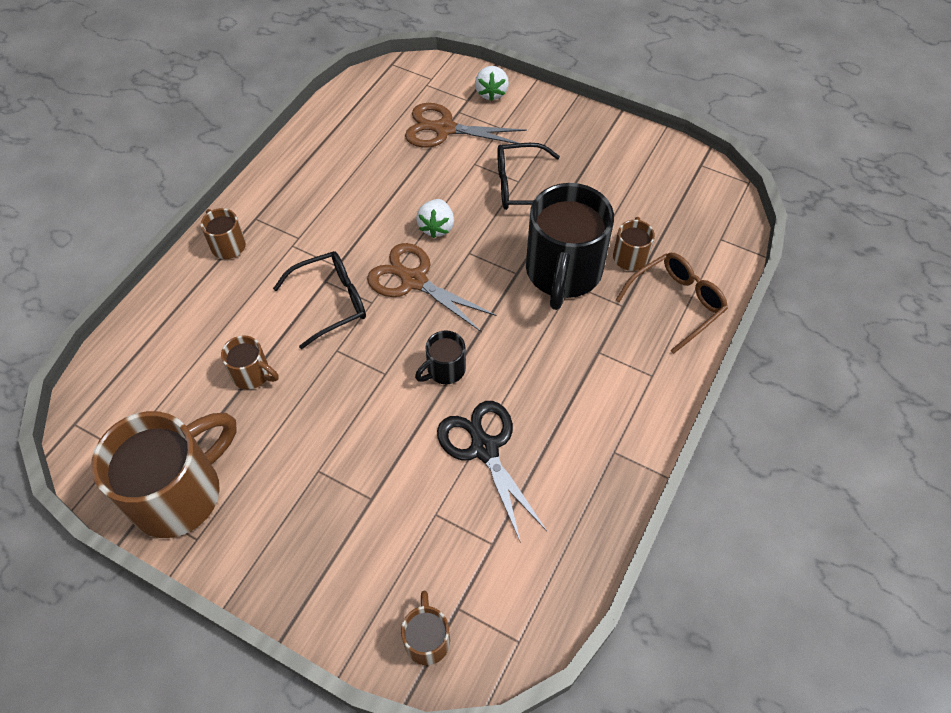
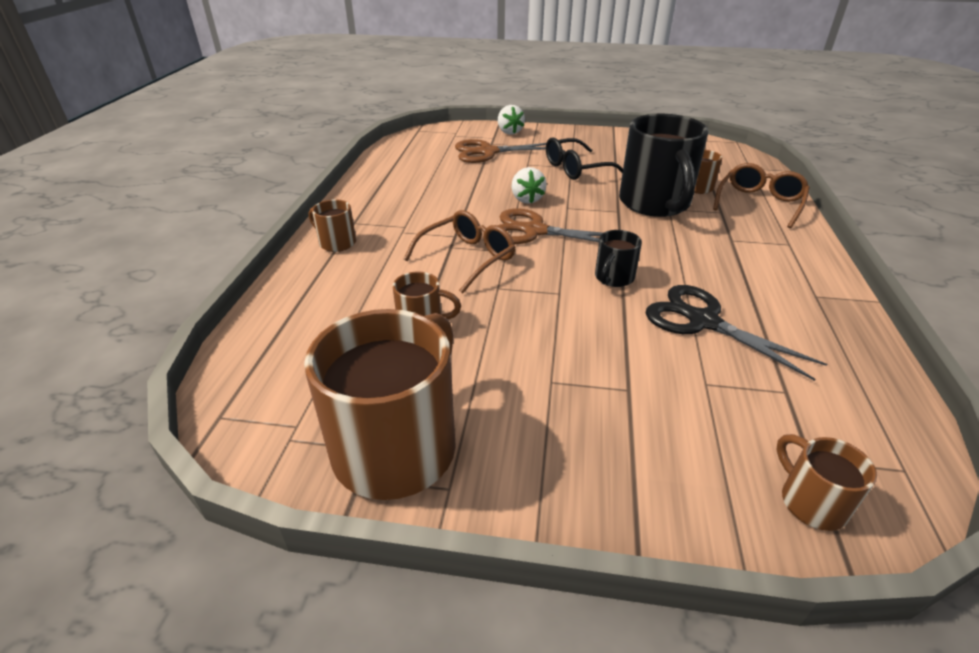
camera: 20 degrees left, 20 degrees down
black glasses [273,251,366,349] -> brown glasses [404,210,515,294]

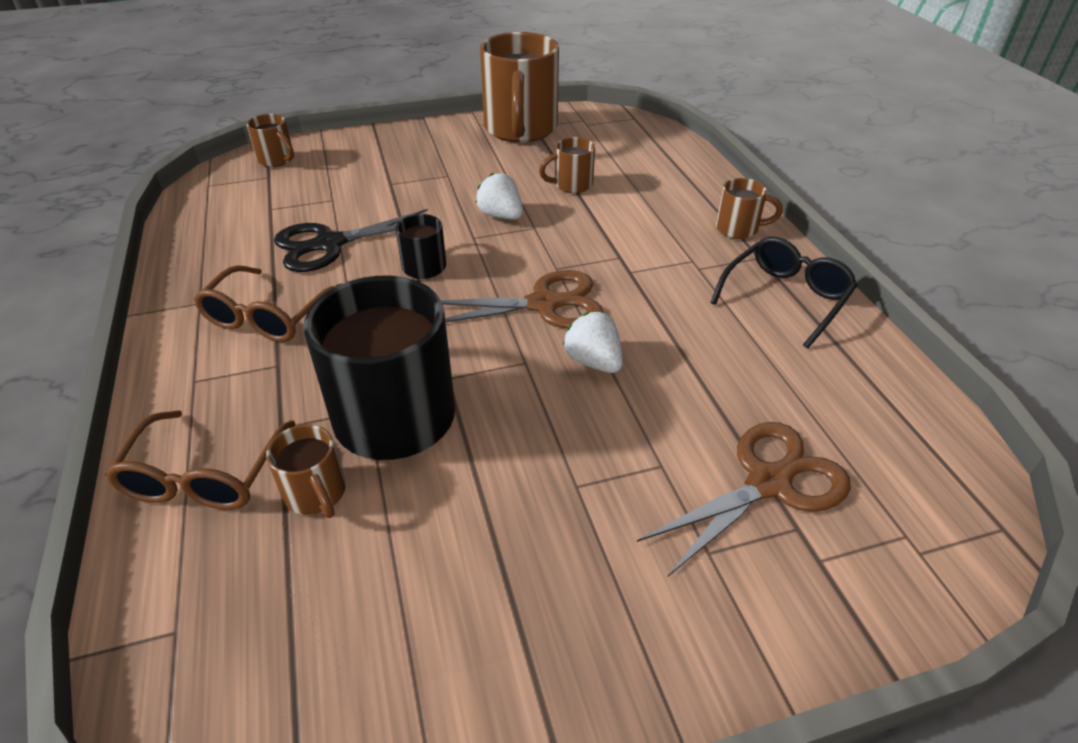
camera: 155 degrees right, 5 degrees up
brown glasses [404,210,515,294] -> brown glasses moved to [194,265,335,342]
white strawberry [498,105,525,135] -> white strawberry moved to [476,173,523,220]
black glasses [546,137,623,180] -> black glasses moved to [710,237,858,348]
black scissors [646,285,827,381] -> black scissors turned 135 degrees clockwise [274,209,428,272]

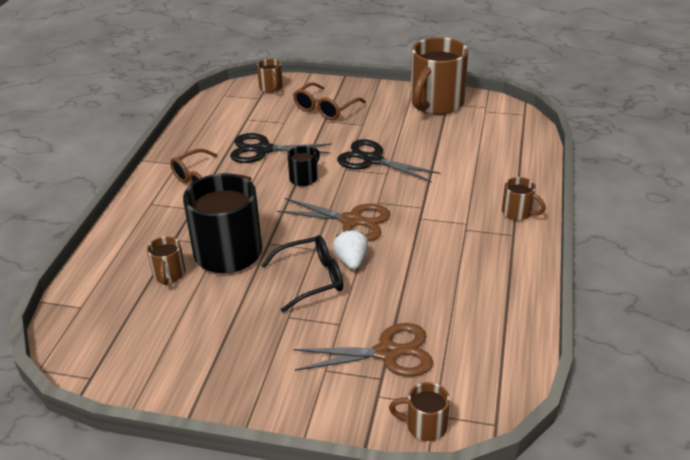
camera: 30 degrees right, 5 degrees down
brown glasses [105,410,295,510] -> brown glasses moved to [293,82,366,120]
white strawberry [476,173,523,220] -> black scissors [337,139,441,182]
brown mug [539,137,595,193] -> brown mug moved to [389,382,450,441]
black glasses [710,237,858,348] -> black glasses moved to [261,235,343,312]

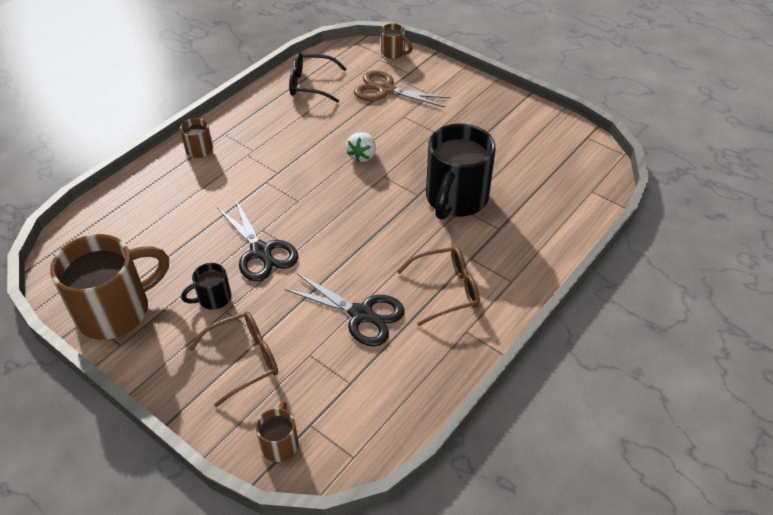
camera: 155 degrees left, 10 degrees up
brown mug [147,236,186,285] -> none
black glasses [261,235,343,312] -> black glasses moved to [289,52,347,103]
brown scissors [277,198,390,241] -> none
black mug [287,146,320,186] -> black mug moved to [181,263,231,310]

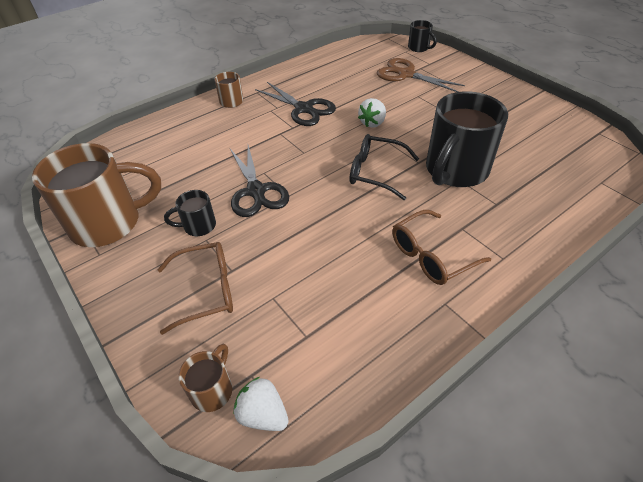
camera: 15 degrees right, 0 degrees up
black scissors [284,273,405,346] -> black scissors moved to [255,82,336,126]
black glasses [289,52,347,103] -> black glasses moved to [349,134,419,200]
brown mug [381,23,413,59] -> black mug [408,20,437,52]
brown glasses [397,246,480,326] -> brown glasses turned 150 degrees clockwise [392,210,491,285]
none -> white strawberry [233,377,289,431]

